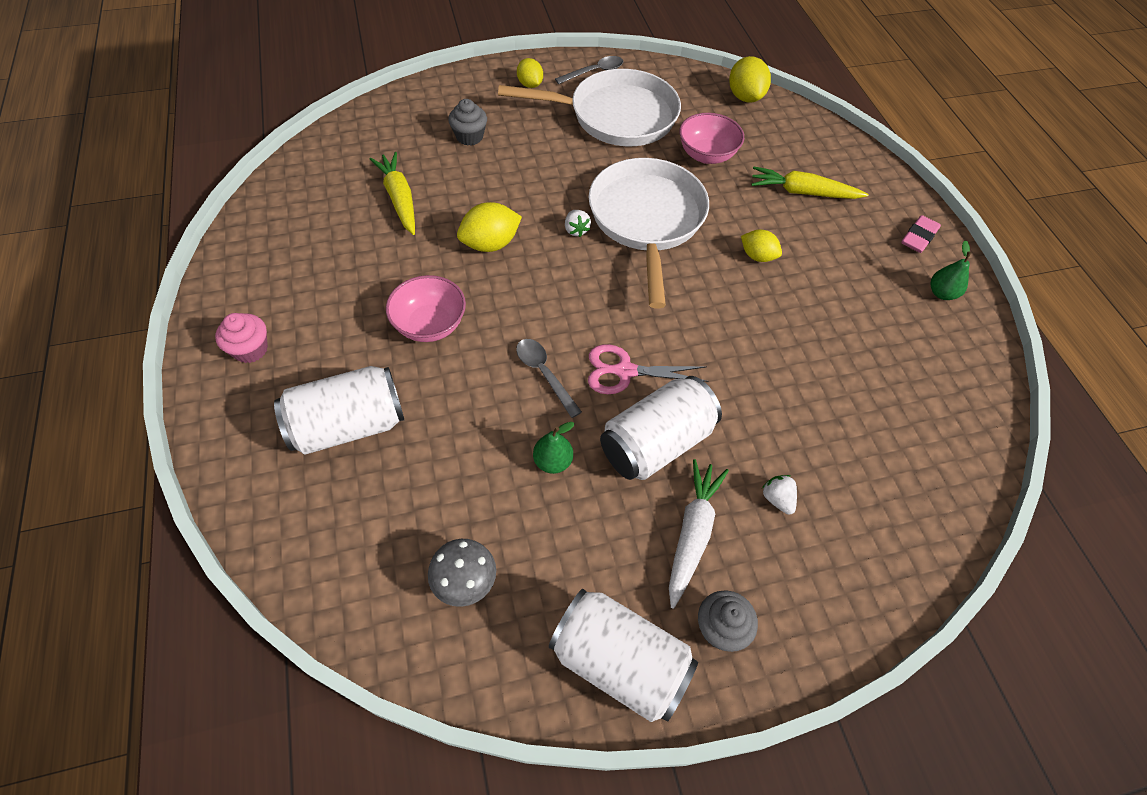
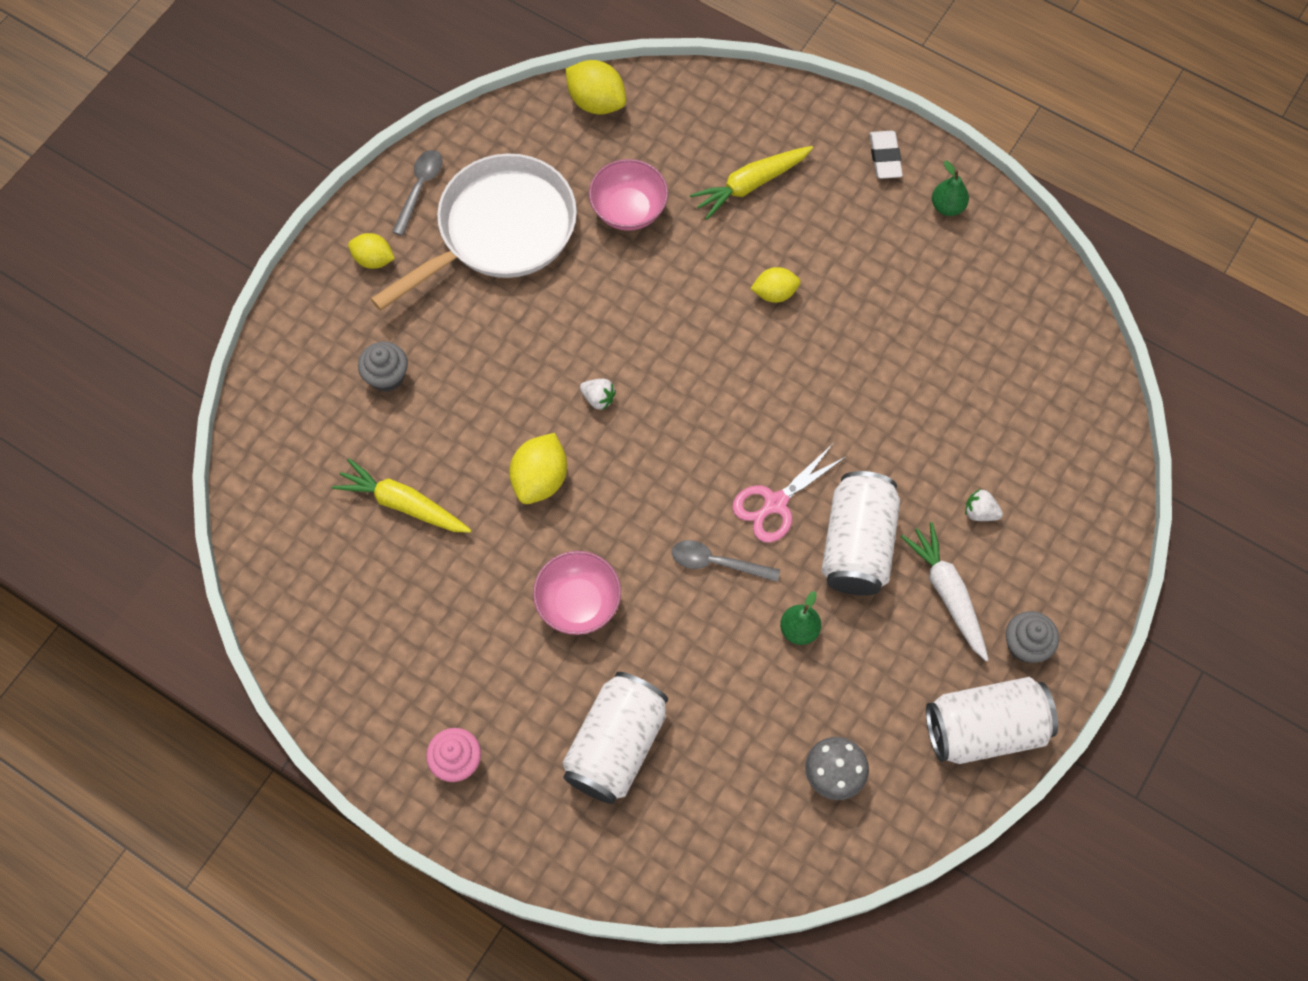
camera: 40 degrees left, 10 degrees up
white pan [589,158,709,309] -> none
pink eraser [901,215,941,253] -> white eraser [870,131,903,179]

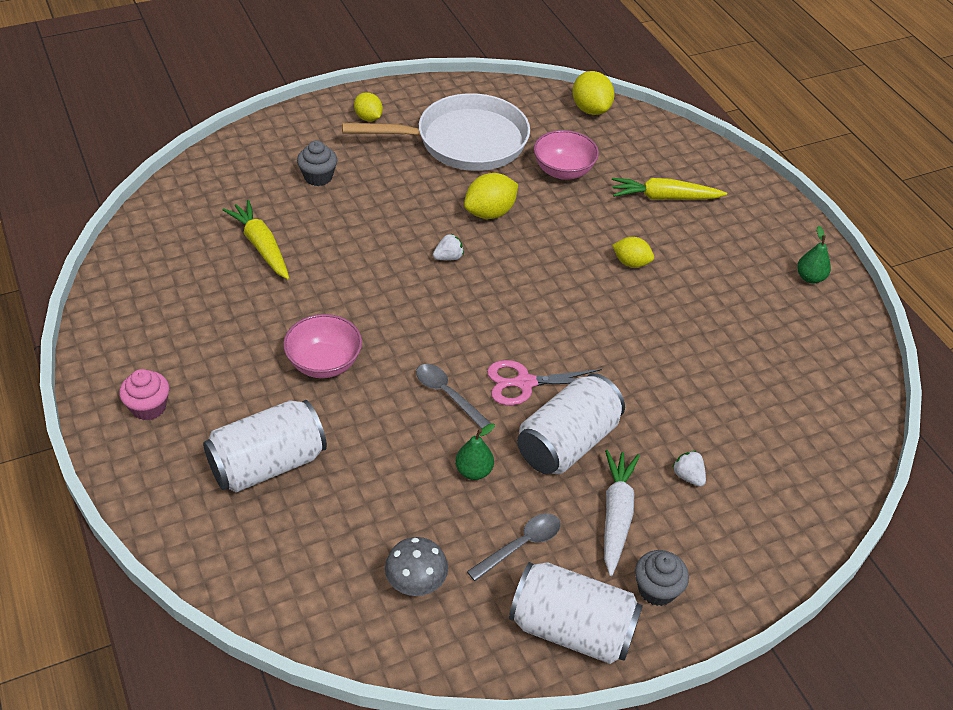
camera: 30 degrees right, 20 degrees down
grey spoon [392,150,443,236] -> grey spoon moved to [467,514,561,581]
yellow lemon [509,433,567,504] -> yellow lemon moved to [464,173,518,219]
white strawberry [580,379,616,410] -> white strawberry turned 90 degrees counterclockwise [433,234,464,260]
white eraser [870,131,903,179] -> none

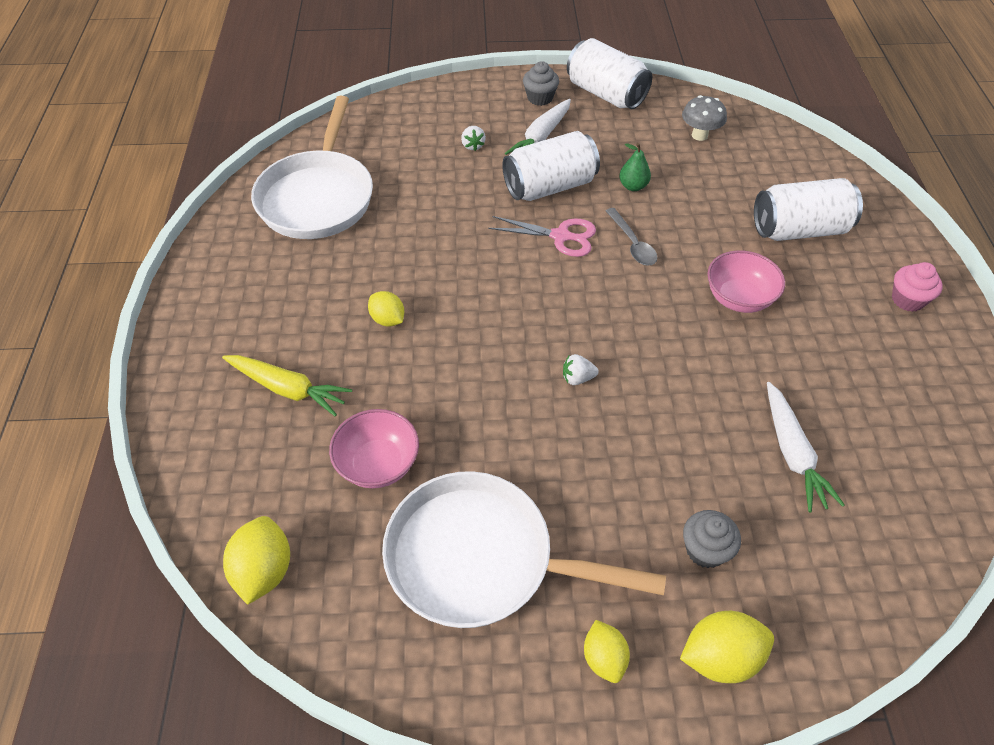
camera: 155 degrees left, 5 degrees up
yellow carrot [223,200,289,279] -> white carrot [767,382,845,513]
yellow lemon [464,173,518,219] -> yellow lemon moved to [680,611,774,683]
grey spoon [467,514,561,581] -> none
green pear [797,226,831,283] -> none
none -> white pan [251,96,373,239]

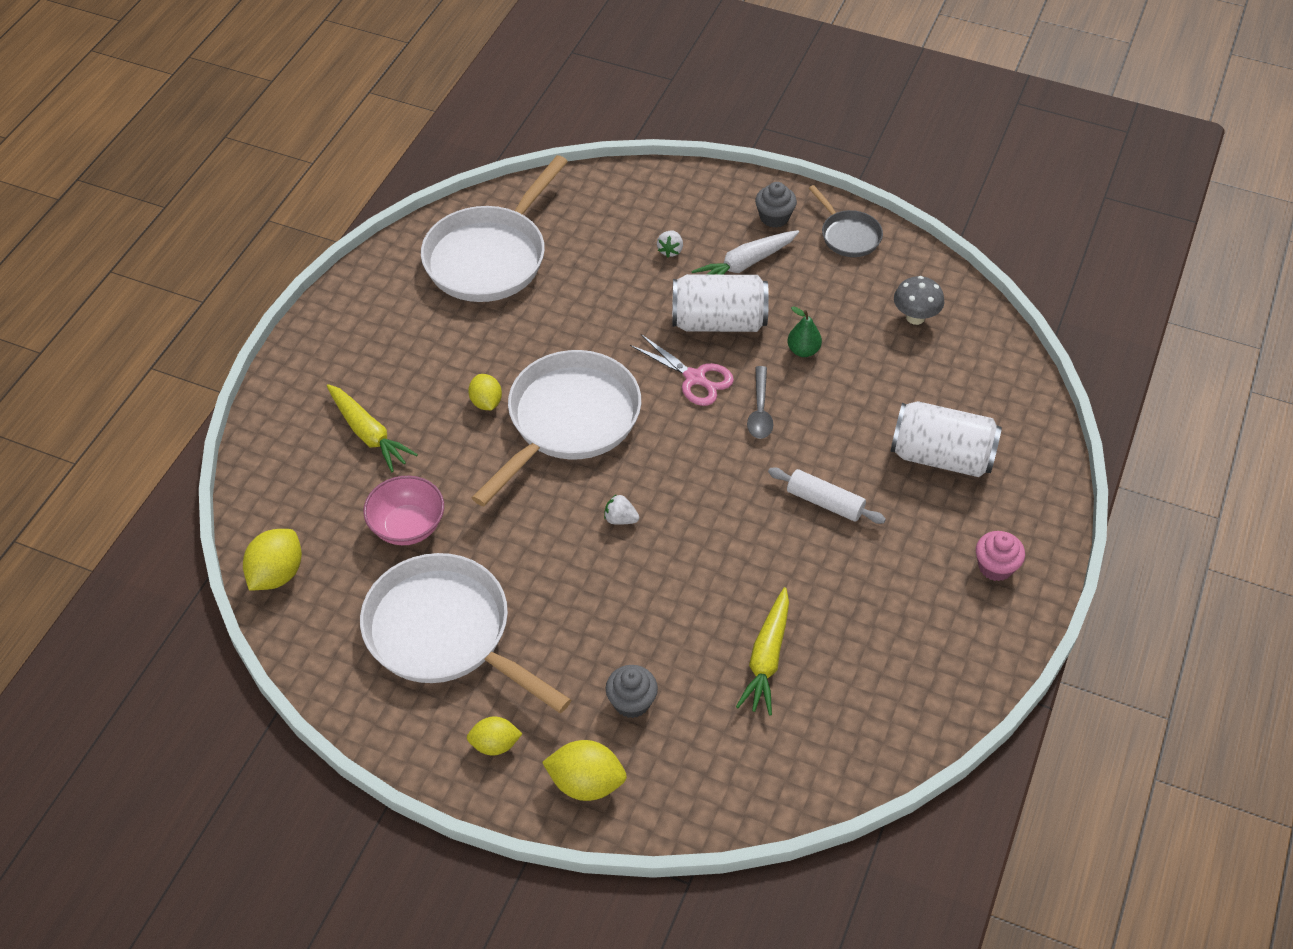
camera: 25 degrees right, 0 degrees up
white can [567,38,652,109] -> grey pan [809,185,883,257]
yellow lemon [584,620,630,683] -> yellow lemon turned 75 degrees clockwise [467,717,522,755]
pink bowl [707,250,785,313] -> white rolling pin [768,467,886,524]
white carrot [767,382,845,513] -> yellow carrot [736,587,789,716]
none -> white pan [472,350,641,506]

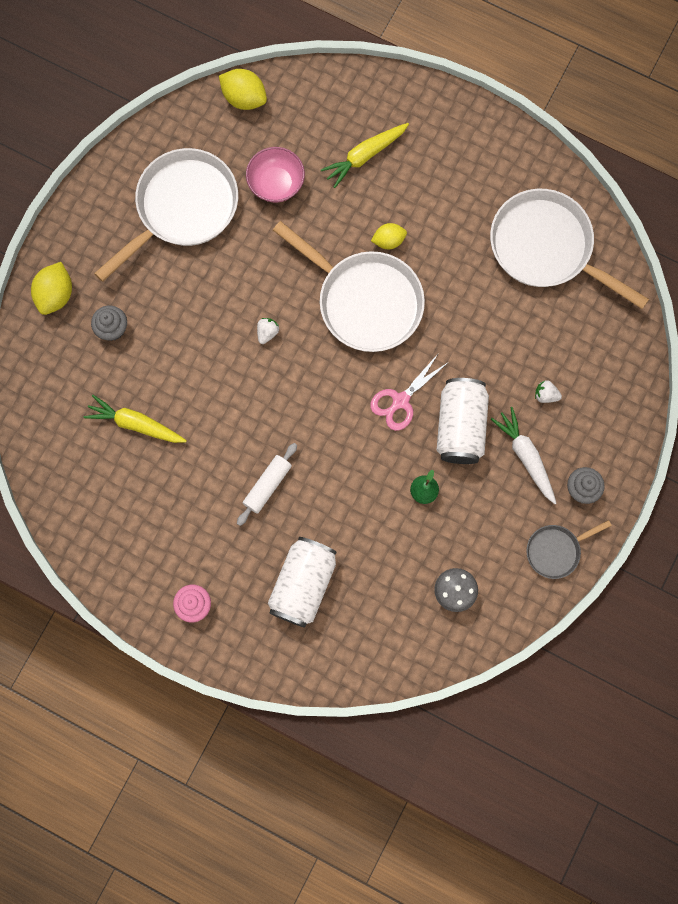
camera: 95 degrees right, 25 degrees up
yellow lemon [467,717,522,755] -> none
grey spoon [747,366,773,439] -> none

